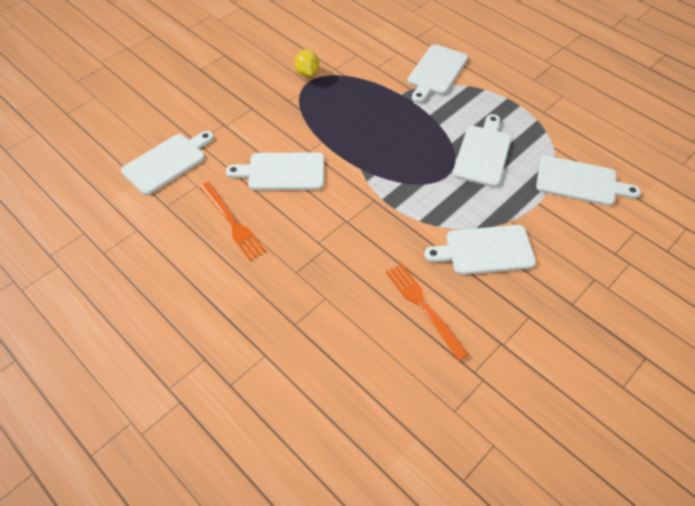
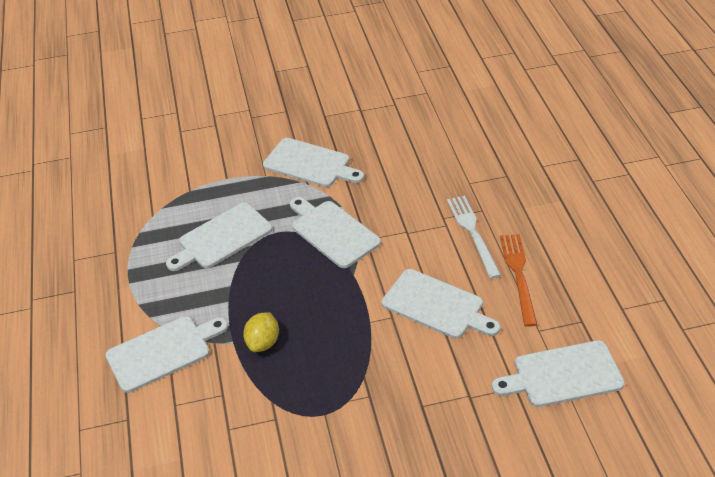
camera: 145 degrees left, 10 degrees down
yellow lemon [295,50,319,77] -> yellow lemon moved to [243,312,279,352]
orange fork [386,264,469,360] -> none
white cutting board [536,156,641,206] -> white cutting board moved to [290,197,381,268]
none -> white fork [447,196,501,279]

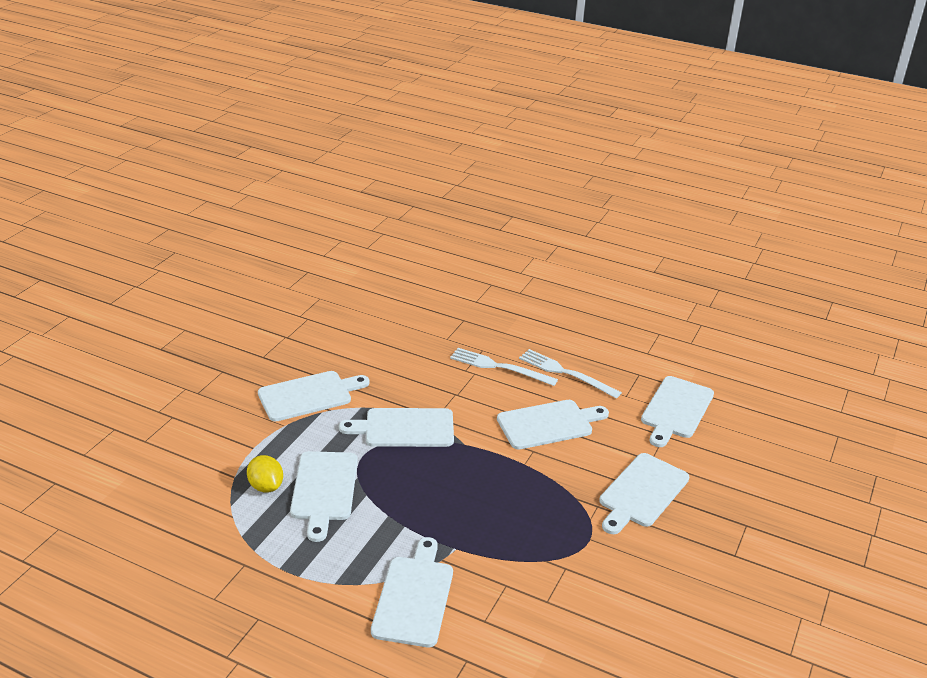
camera: 55 degrees left, 10 degrees down
yellow lemon [243,312,279,352] -> yellow lemon moved to [247,455,283,493]
orange fork [500,234,537,327] -> white fork [519,349,622,399]
none -> white cutting board [599,453,689,534]

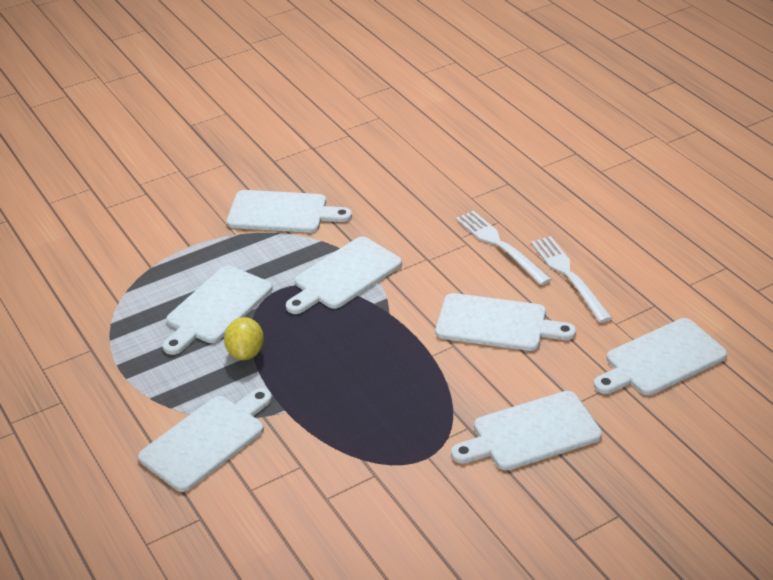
camera: 35 degrees right, 5 degrees up
yellow lemon [247,455,283,493] -> yellow lemon moved to [224,317,264,360]
white cutting board [339,408,454,447] -> white cutting board turned 75 degrees counterclockwise [286,237,402,314]

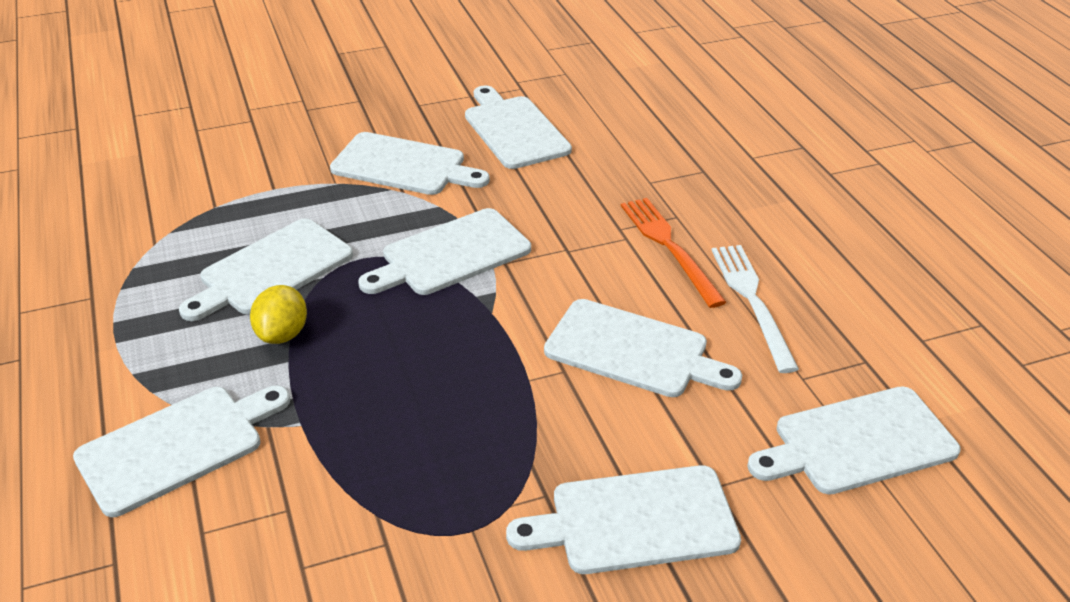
camera: 10 degrees right, 0 degrees up
white fork [456,211,552,285] -> orange fork [621,198,726,308]
none -> white cutting board [465,85,572,169]

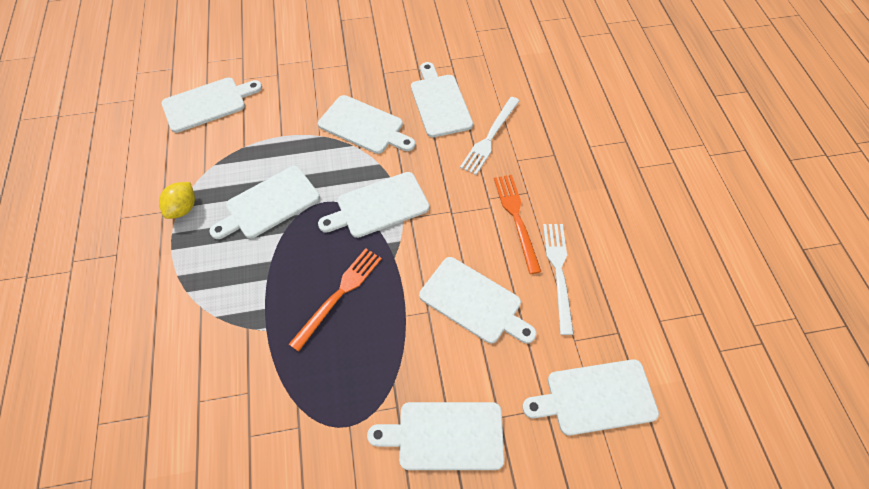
camera: 10 degrees right, 20 degrees up
white cutting board [73,386,290,517] -> white cutting board moved to [162,78,262,133]
yellow lemon [250,285,307,344] -> yellow lemon moved to [159,182,195,219]
none -> orange fork [289,248,382,352]
none -> white fork [460,97,520,175]

